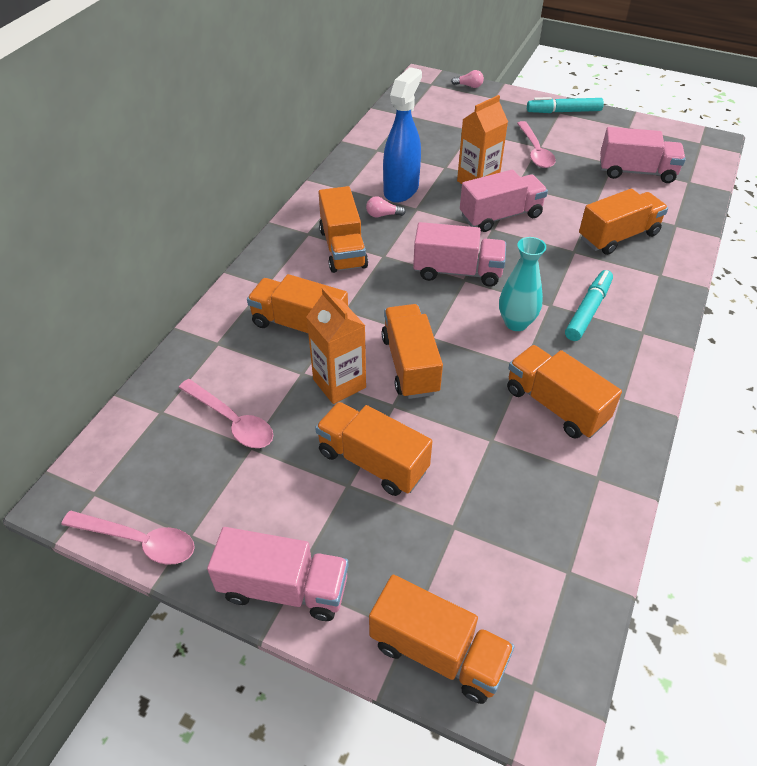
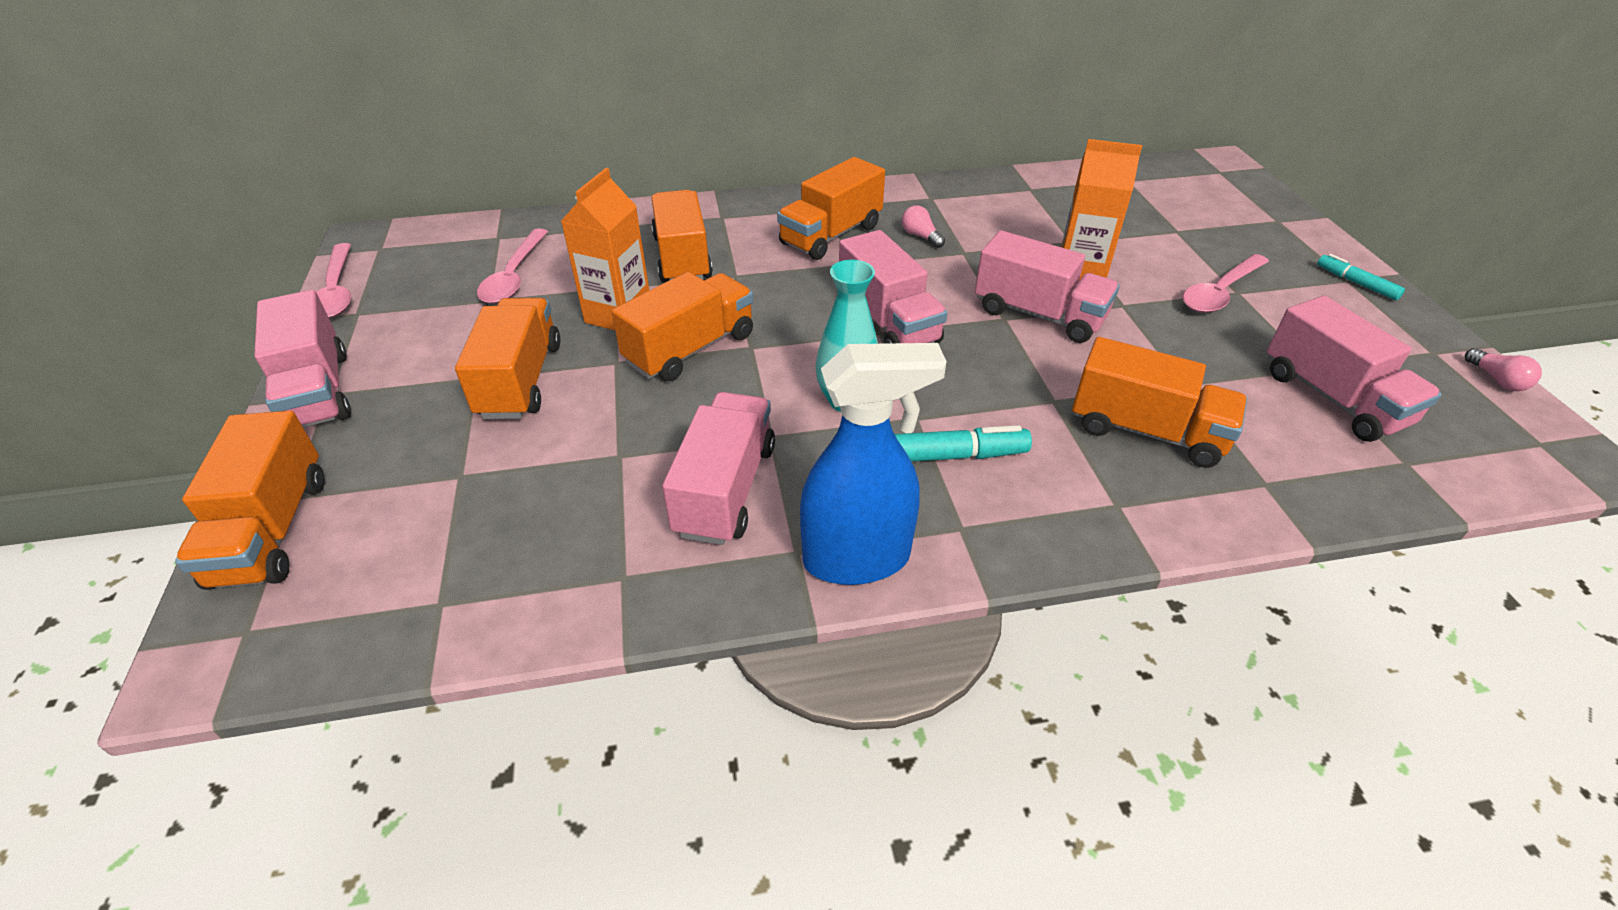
camera: 55 degrees right, 5 degrees down
blue spray bottle [383,67,422,202] -> blue spray bottle moved to [800,343,947,585]
pink light bulb [451,70,484,88] -> pink light bulb moved to [1465,348,1542,391]
orange truck [507,345,622,439] -> pink truck [662,392,775,545]
turquoise marker [527,97,604,113] -> turquoise marker [1317,254,1405,300], size x0.62

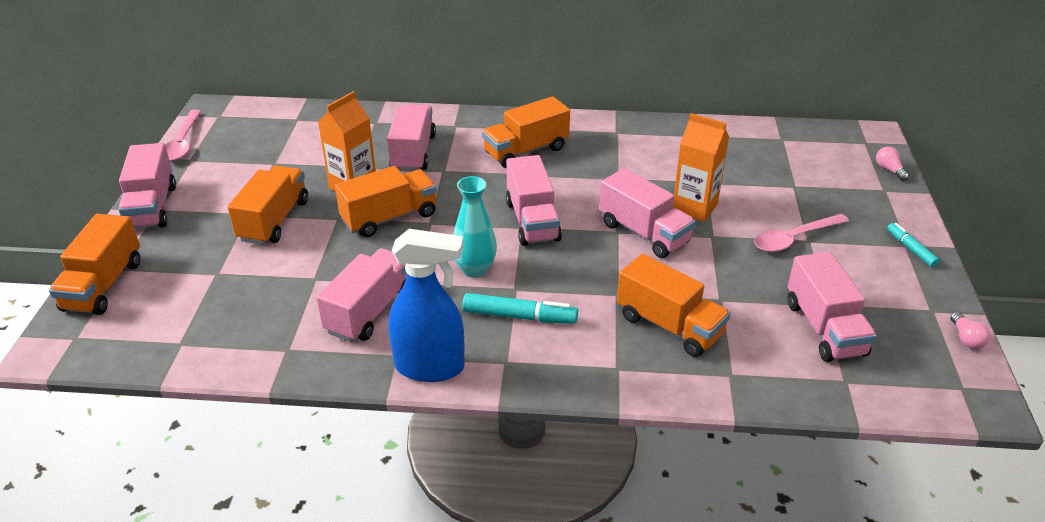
camera: 15 degrees right, 5 degrees down
pink spoon [477,228,548,304] -> none
orange truck [651,190,713,283] -> pink truck [387,104,436,172]
pink light bulb [902,205,945,248] -> pink light bulb moved to [876,146,909,181]

